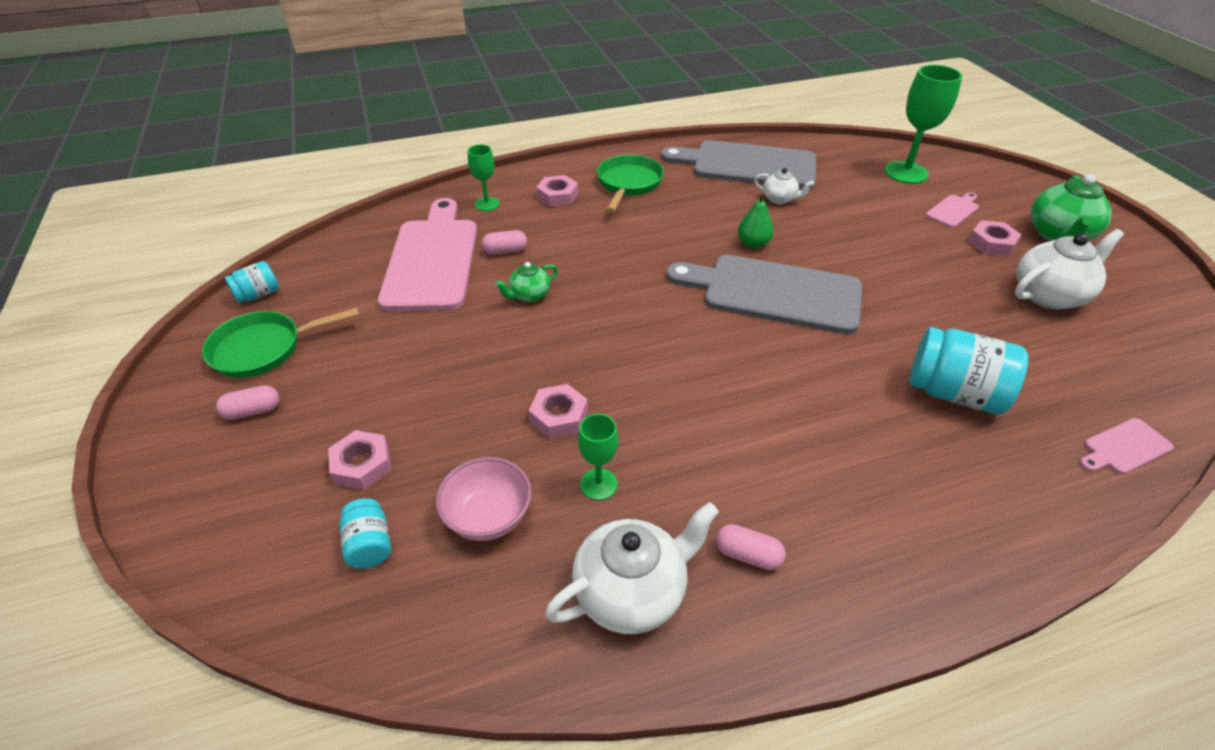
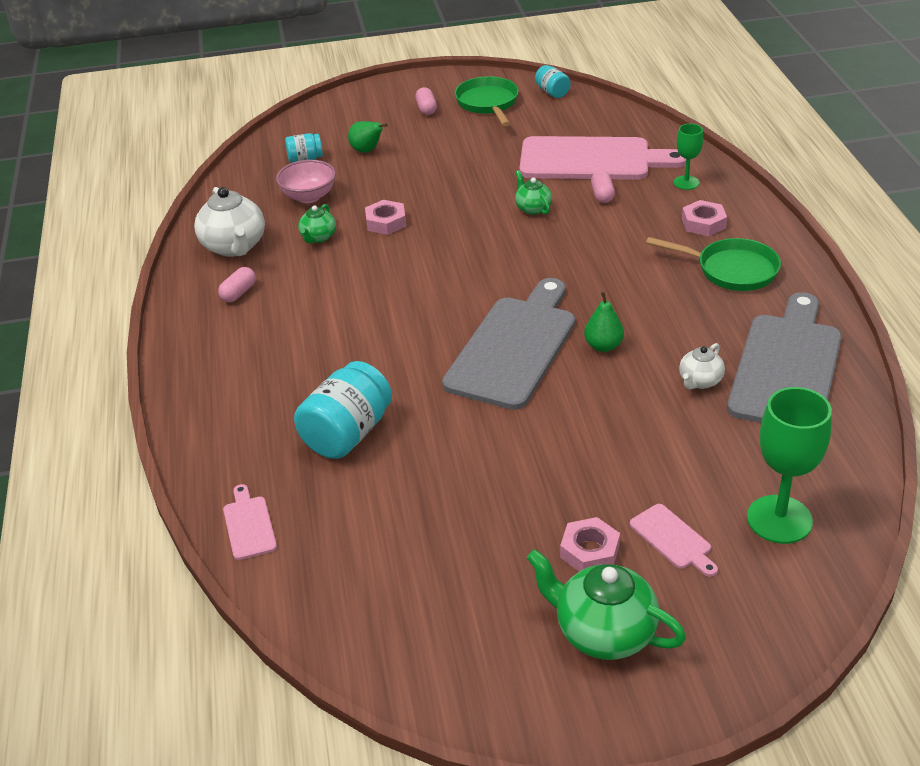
camera: 100 degrees right, 5 degrees down
pink nut [328,430,391,490] -> green pear [348,121,387,153]
green goblet [578,414,618,500] -> green teapot [298,204,336,243]
white teapot [1015,229,1124,310] -> none

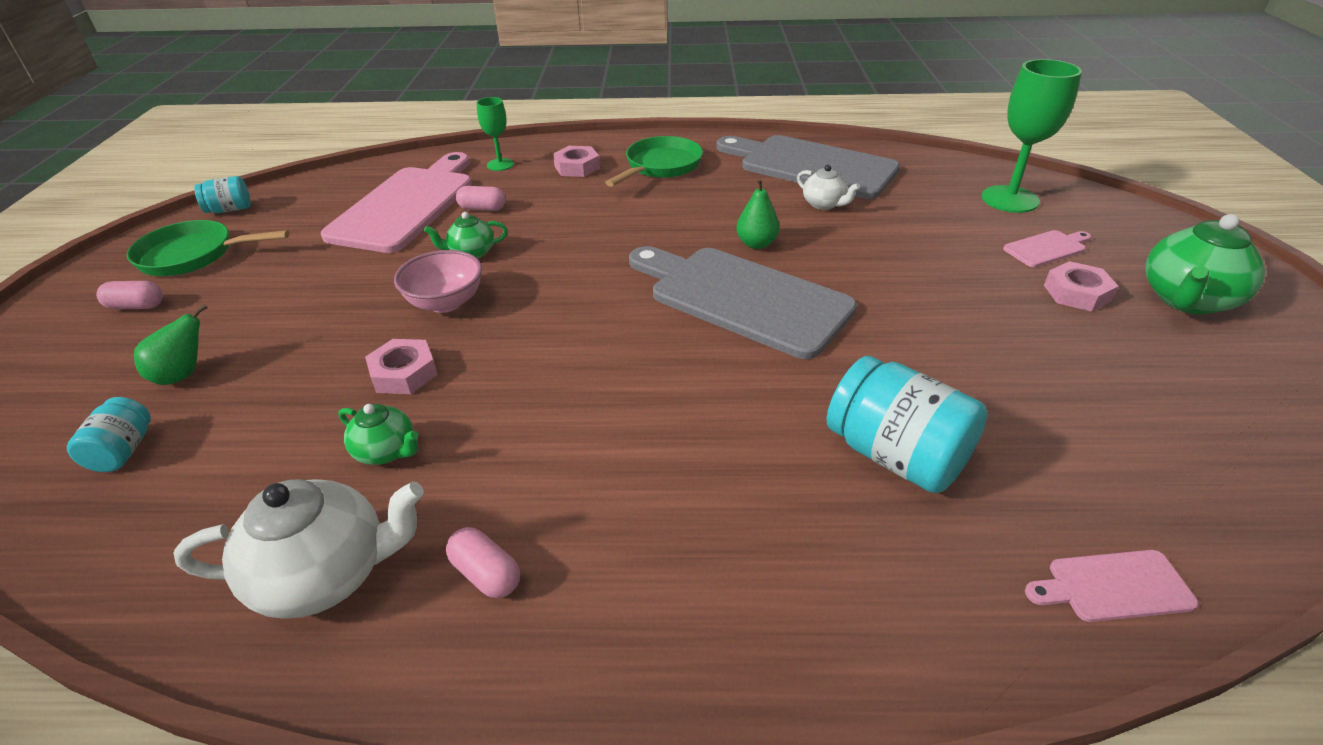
camera: 80 degrees left, 0 degrees up
pink bowl [276,160,336,203] -> pink bowl moved to [394,250,482,313]

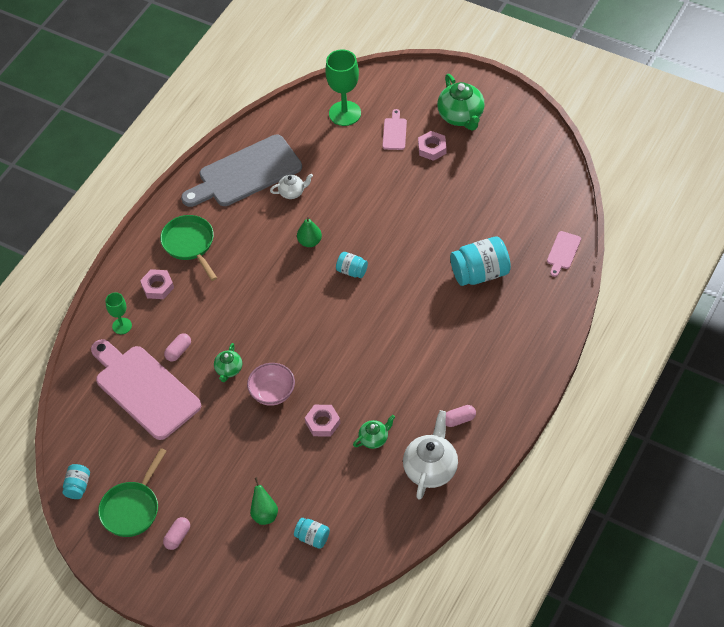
camera: 60 degrees left, 15 degrees up
grey cutting board [629,246,857,359] -> turquoise jar [336,252,368,278]

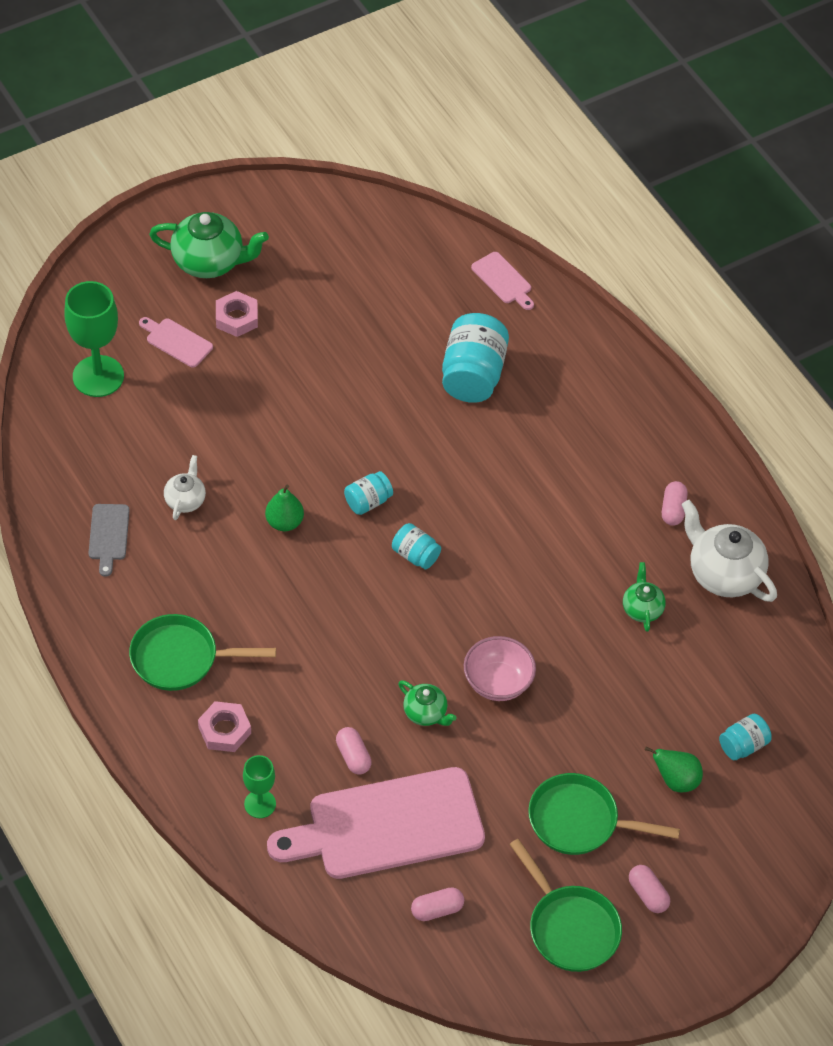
camera: 65 degrees left, 0 degrees up
turquoise jar [62,464,90,499] -> turquoise jar moved to [392,523,441,569]
grey cutting board [181,135,302,207] -> grey cutting board [89,504,130,577], size x0.43
pink nut [305,405,340,437] -> none
none -> pink capsule [411,887,464,921]
none -> green pan [528,773,680,855]

